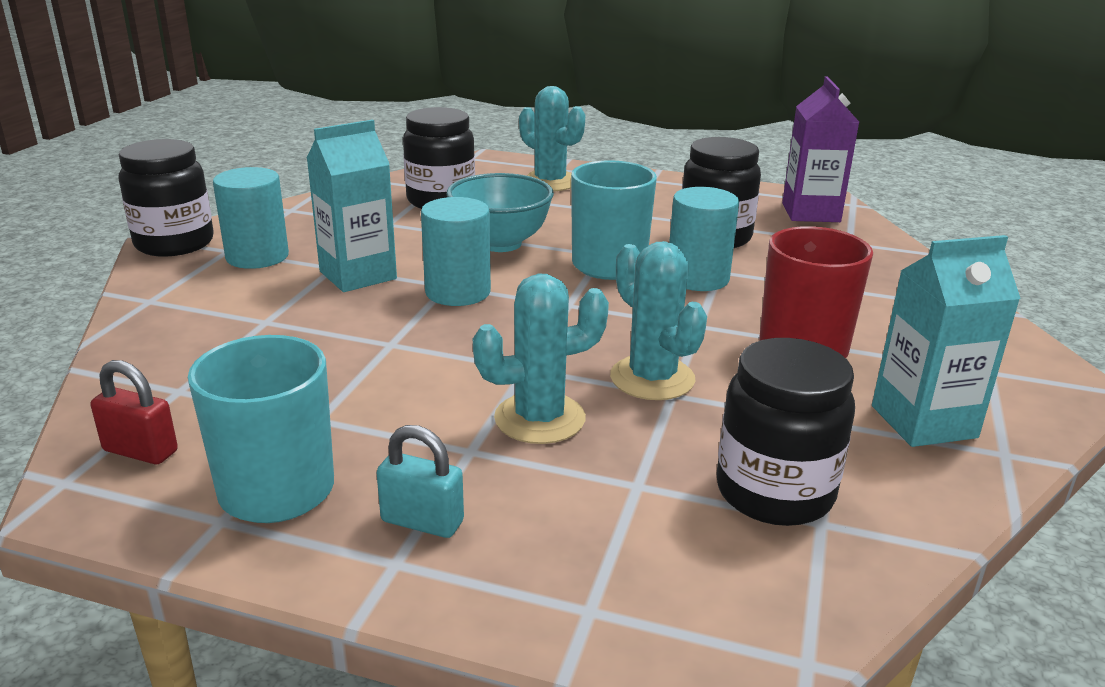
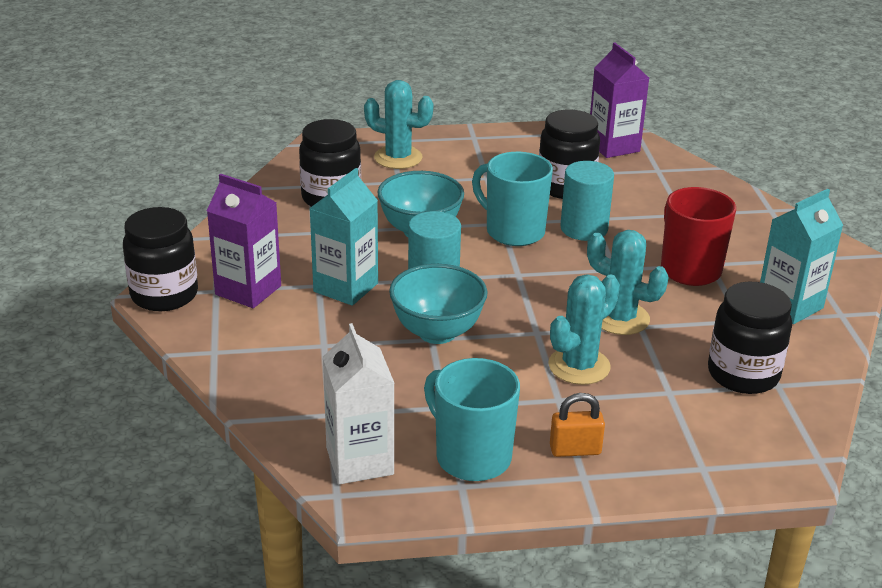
camera: 25 degrees left, 5 degrees up
red padlock [91,360,178,464] -> white carton [323,323,394,484]
turquoise cylinder [213,167,289,269] -> purple carton [207,174,281,308]
turquoise padlock [377,425,464,538] -> orange padlock [550,393,605,457]
none -> turquoise bowl [389,264,487,344]

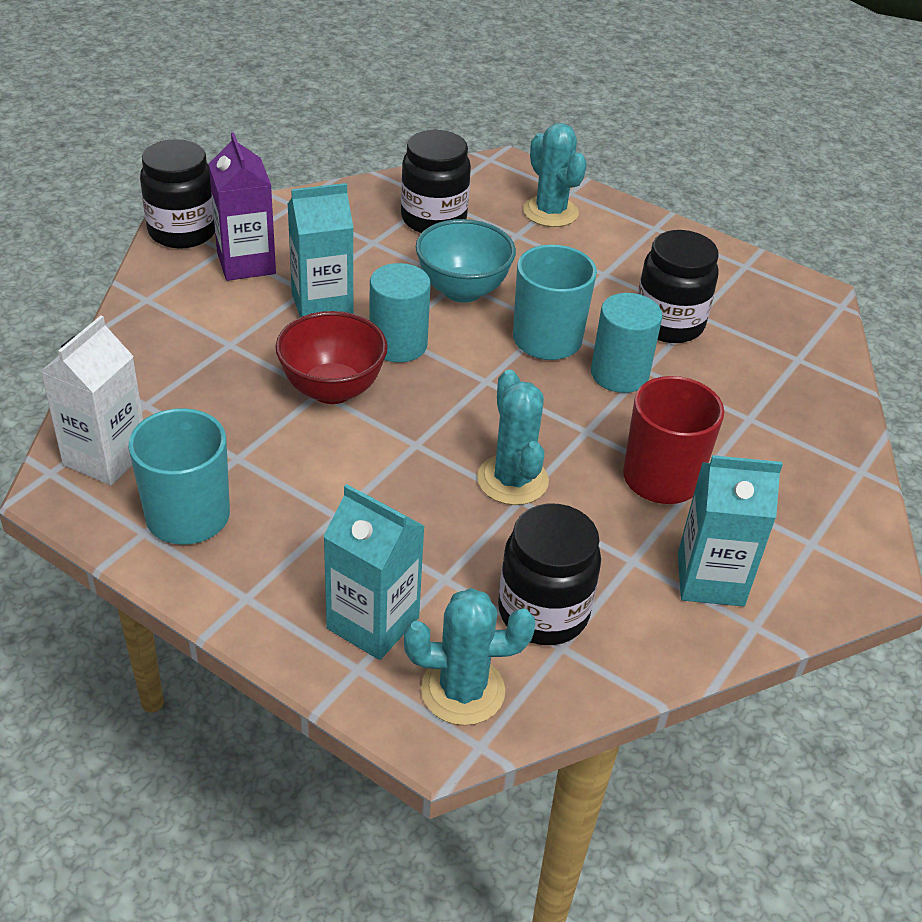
camera: 40 degrees right, 10 degrees up
turquoise bowl [389,264,487,344] -> red bowl [276,311,388,404]
turquoise cactus [548,274,620,385] -> turquoise cactus moved to [404,588,535,725]
orange padlock [550,393,605,457] -> none
purple carton [590,42,649,158] -> none
none -> turquoise carton [323,484,425,660]

